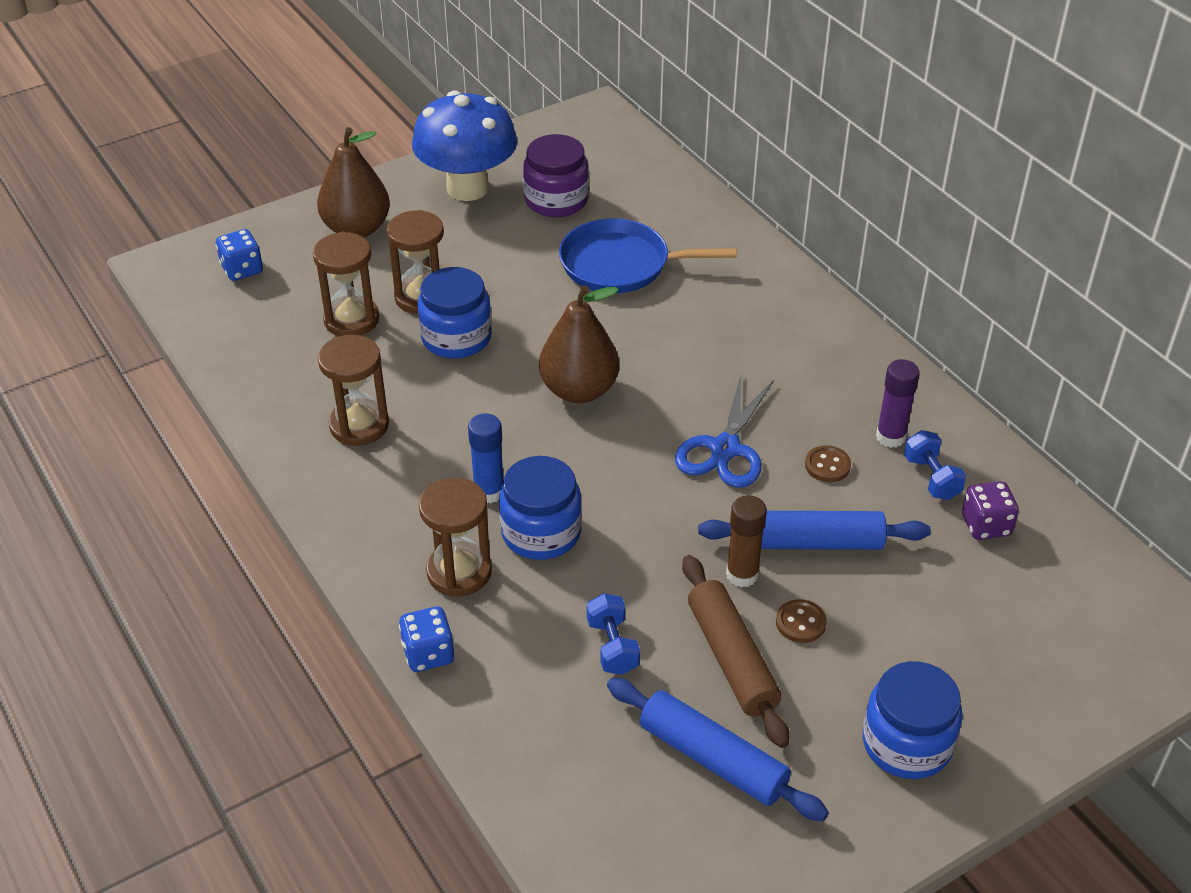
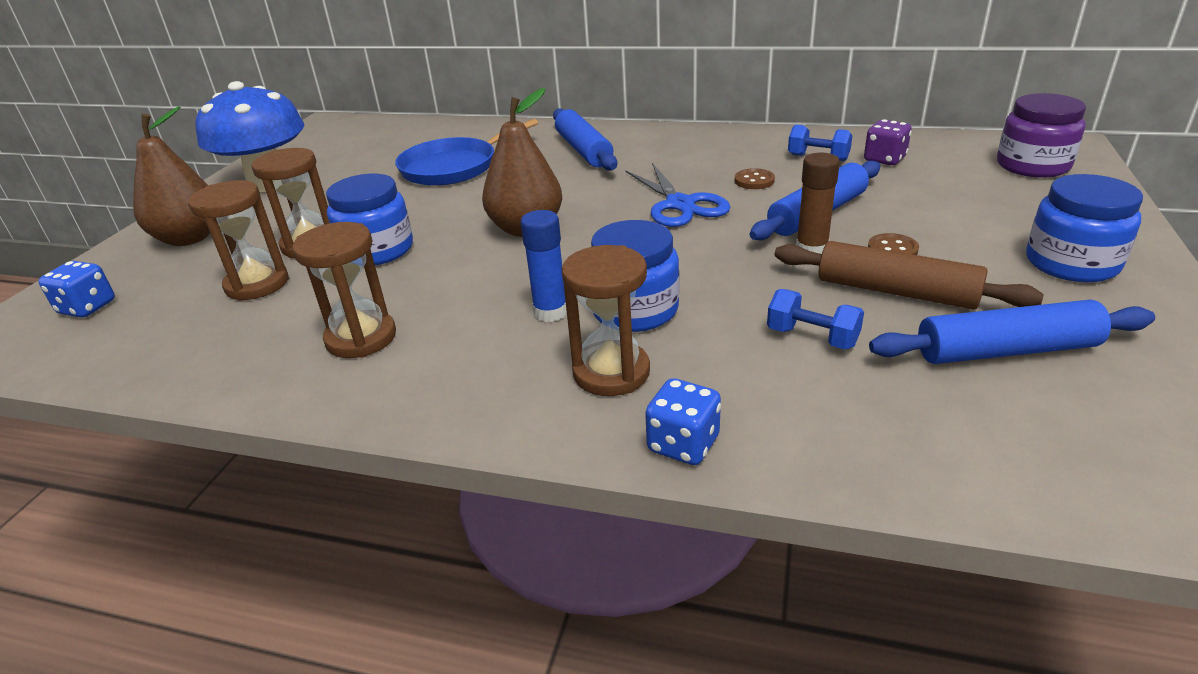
camera: 40 degrees left, 10 degrees down
purple jar [523,134,589,217] -> purple jar moved to [997,93,1086,178]
purple glue stick [876,359,920,448] -> none
none -> blue rolling pin [553,108,617,171]

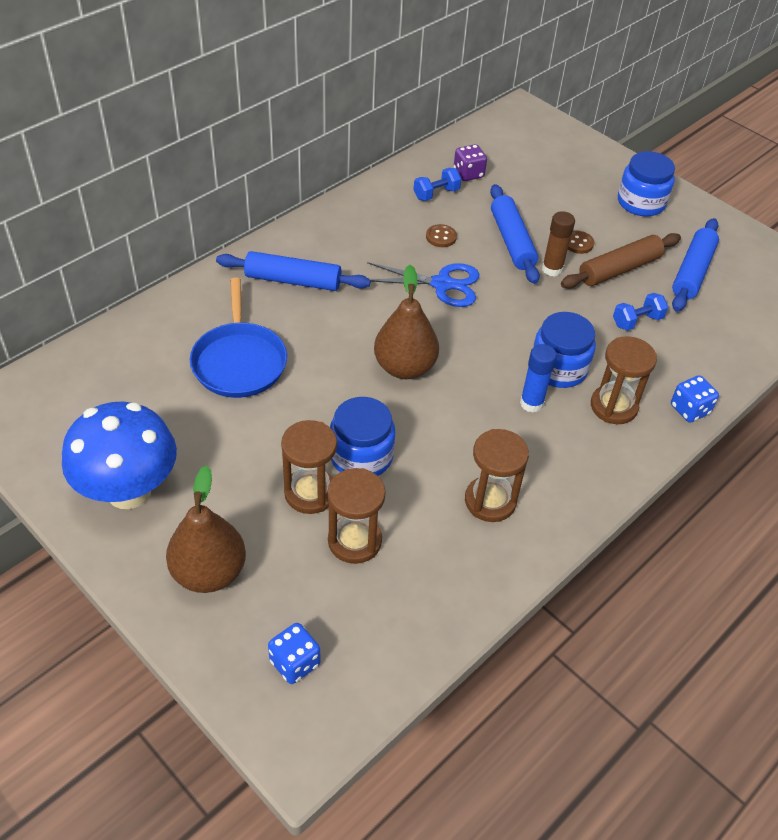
camera: 65 degrees left, 15 degrees up
purple jar [997,93,1086,178] -> none

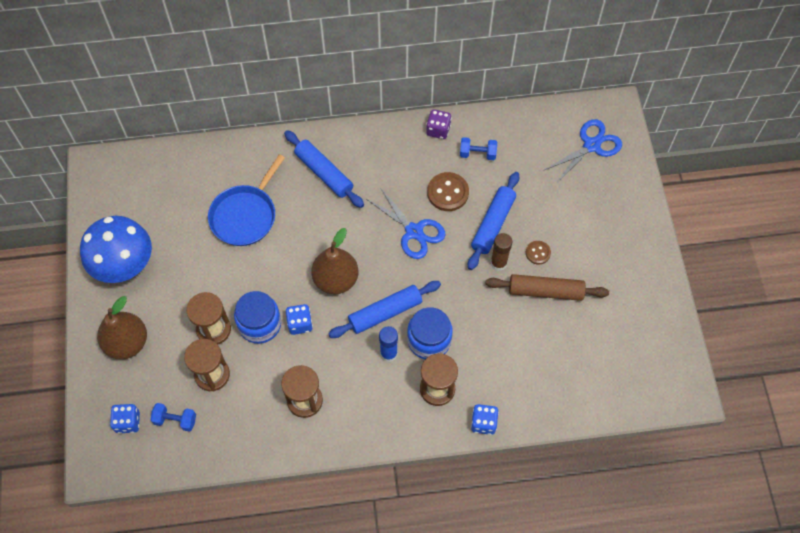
camera: 40 degrees right, 15 degrees up
brown button [426,224,457,247] -> brown button [427,172,469,211], size x1.72
purple dice [454,144,487,181] -> purple dice moved to [426,109,451,139]
blue dumbbell [613,293,668,331] -> blue dumbbell moved to [150,403,196,432]
blue jar [618,151,675,216] -> none
blue rolling pin [672,218,719,312] -> blue rolling pin moved to [329,281,441,338]
none -> blue dice [286,304,313,335]
none -> blue scissors [543,119,622,184]

